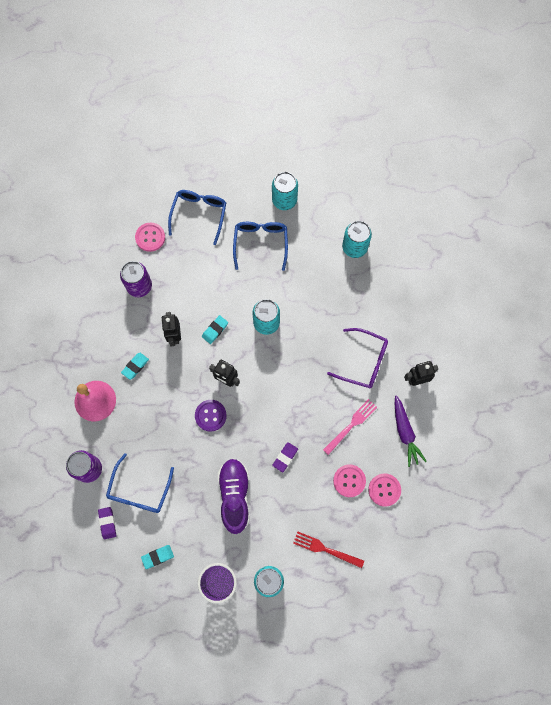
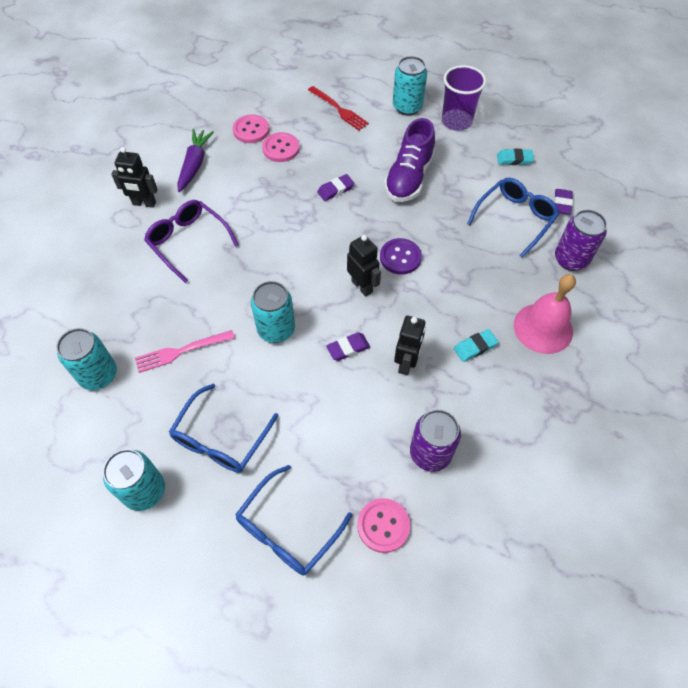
camera: 155 degrees left, 15 degrees down
turquoise eraser [202,315,228,344] -> purple eraser [326,332,370,361]
pink fork [323,399,377,455] -> pink fork moved to [135,330,235,373]

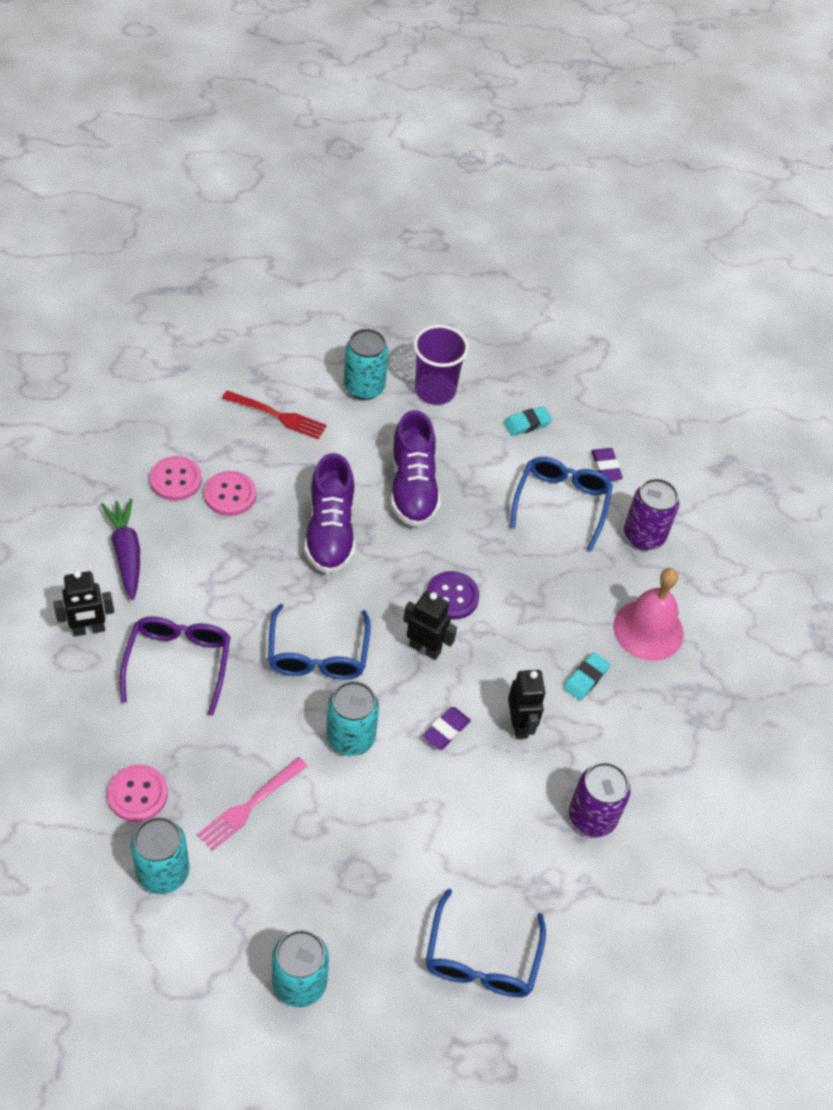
camera: 30 degrees left, 5 degrees down
purple glasses [144,200,239,283] -> purple glasses turned 75 degrees clockwise [120,616,230,716]
blue glasses [169,384,278,473] -> blue glasses moved to [268,604,371,680]
purple eraser [317,174,354,201] -> purple shoe [304,453,356,573]
pink button [357,498,410,553] -> pink button moved to [107,764,168,822]

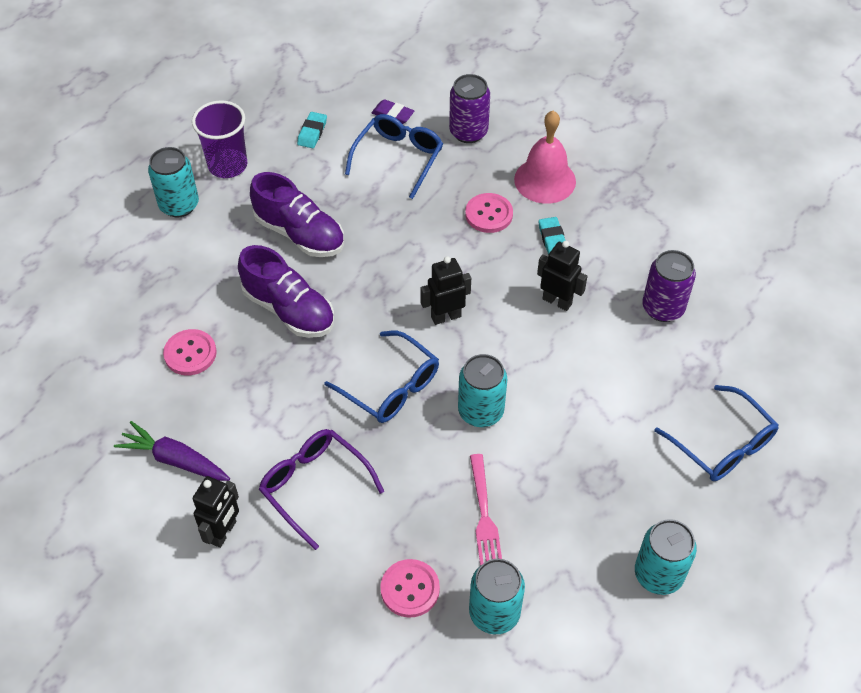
camera: 45 degrees left, 0 degrees up
pink button [150,456,202,501] -> pink button moved to [465,193,513,233]
red fork [222,391,327,439] -> none
purple eraser [422,707,471,750] -> none
purple button [426,571,480,620] -> none
blue glasses [510,457,613,551] -> blue glasses turned 60 degrees clockwise [345,114,443,199]

